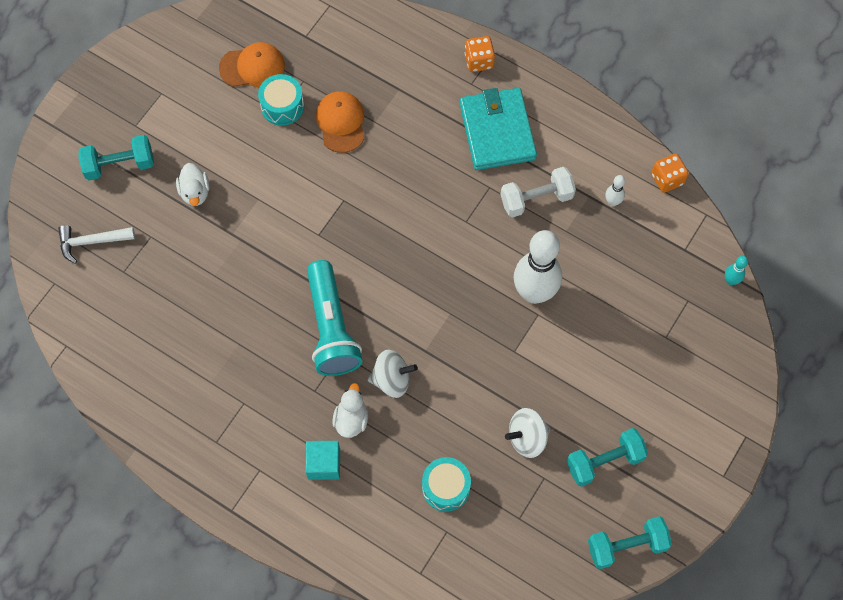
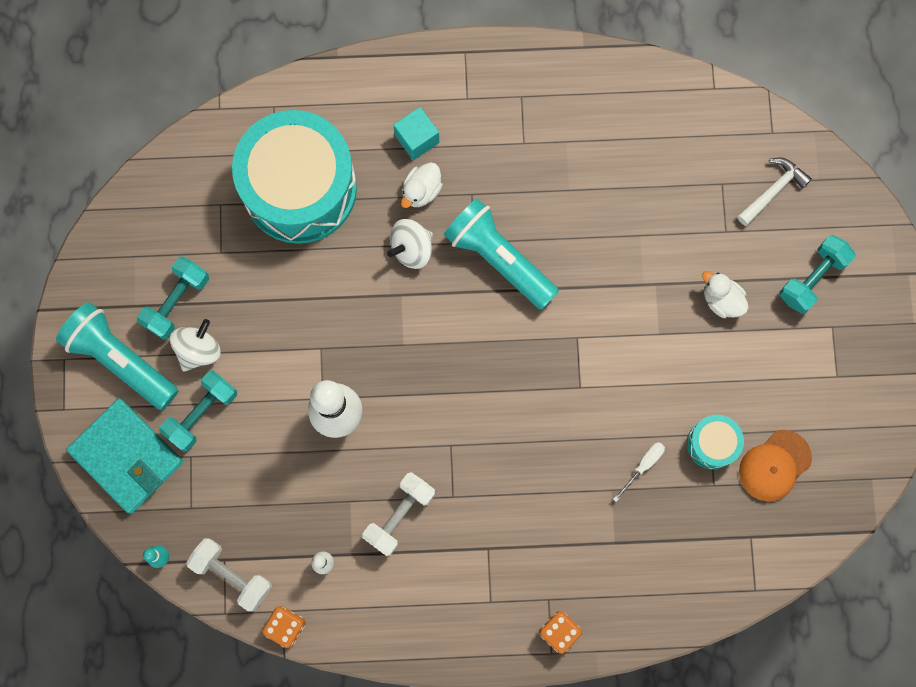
camera: 145 degrees right, 10 degrees up
orange cap [316,91,365,153] -> white screwdriver [613,442,665,502]
white duck [332,383,368,438] -> white duck turned 60 degrees clockwise [401,162,443,208]
turquoise drum [422,457,471,512] -> turquoise drum [232,110,357,244], size x2.32
turquoise wallet [460,88,537,170] -> turquoise wallet moved to [66,398,183,514]
white spinning top [505,408,550,458] -> white spinning top moved to [170,319,221,372]
turquoise dumbbell [588,516,672,569] -> turquoise dumbbell moved to [159,370,237,452]
none -> turquoise flashlight [56,302,178,410]
none -> white dumbbell [186,538,272,611]

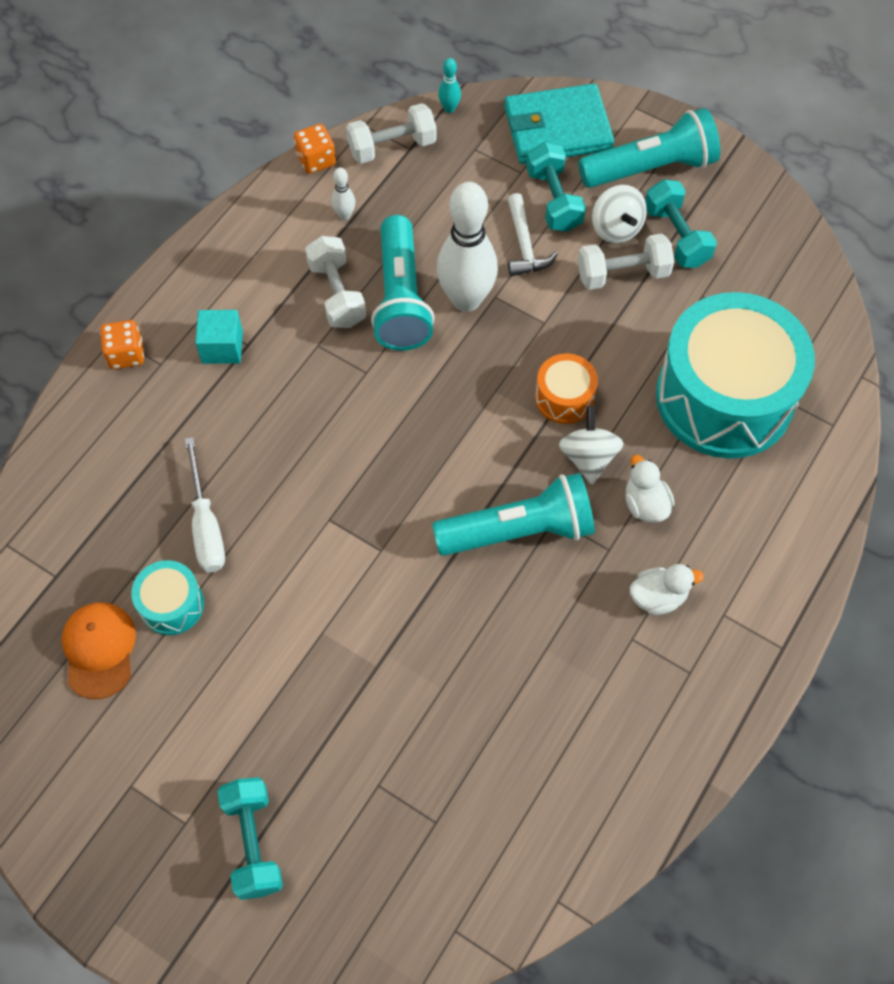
camera: 125 degrees right, 15 degrees down
turquoise cube [393,107,439,160] -> turquoise cube moved to [195,310,243,364]
white screwdriver [613,442,665,502] -> white screwdriver [185,437,225,572], size x1.65
white duck [702,271,749,318] -> white duck moved to [630,564,704,615]
white hammer [737,157,812,226] -> white hammer moved to [508,193,558,276]
none -> turquoise flashlight [371,215,435,351]
none -> orange drum [535,353,598,424]
none -> white dumbbell [578,234,674,290]

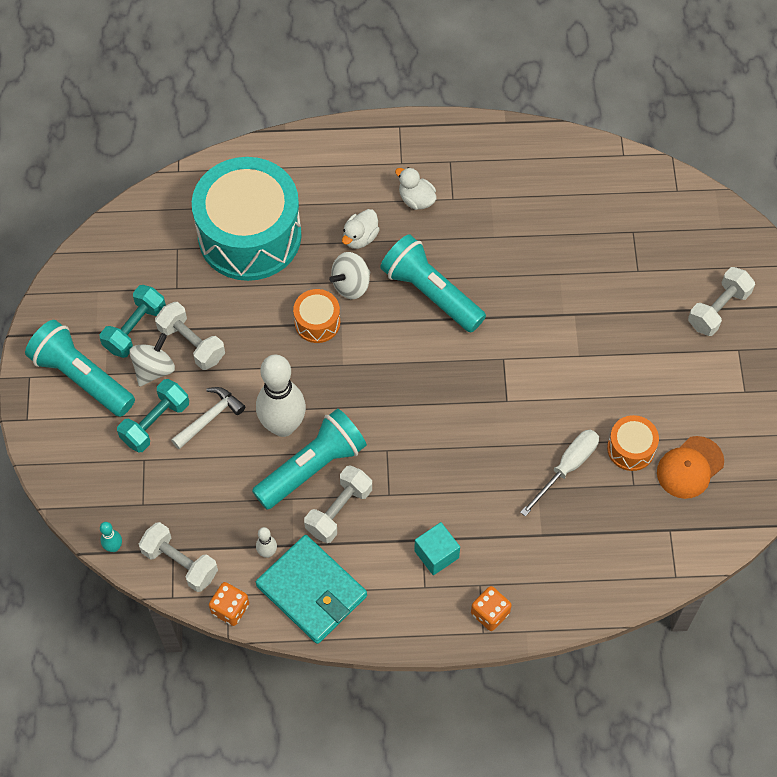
camera: 125 degrees left, 0 degrees up
turquoise drum [131,560,204,635] -> orange drum [607,415,659,471]
turquoise dumbbell [217,777,283,900] -> white dumbbell [688,267,755,336]
turquoise wallet [504,83,614,164] -> turquoise wallet moved to [256,535,367,644]

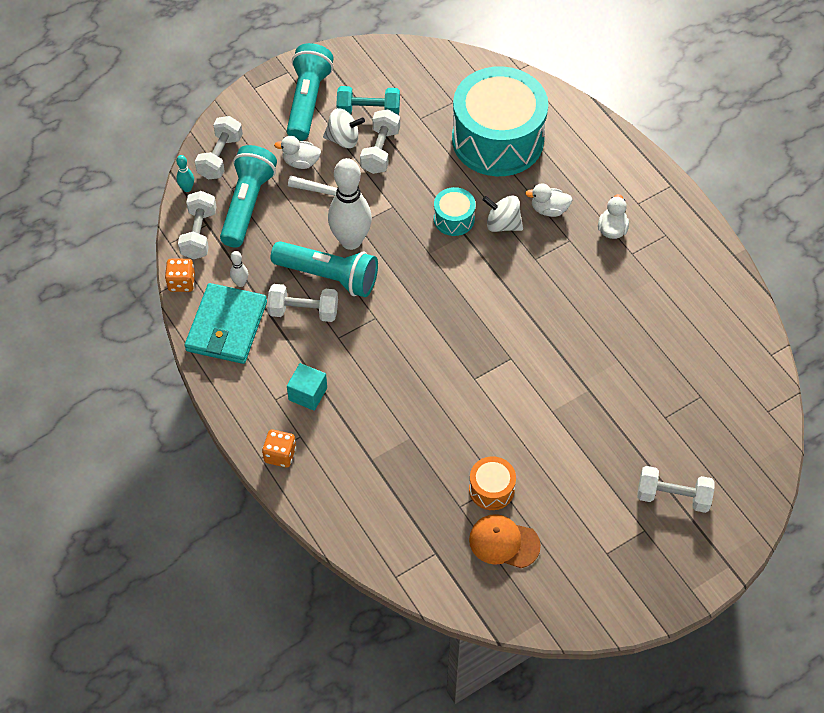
camera: 60 degrees right, 5 degrees down
turquoise dumbbell [117,379,189,453] -> white duck [274,136,321,169]
orange drum [293,289,340,343] -> turquoise drum [434,187,476,236]
turquoise flashlight [380,234,486,333] -> turquoise flashlight moved to [220,145,277,247]
white screwdriver [520,430,599,517] -> none
none -> white dumbbell [195,116,243,180]

